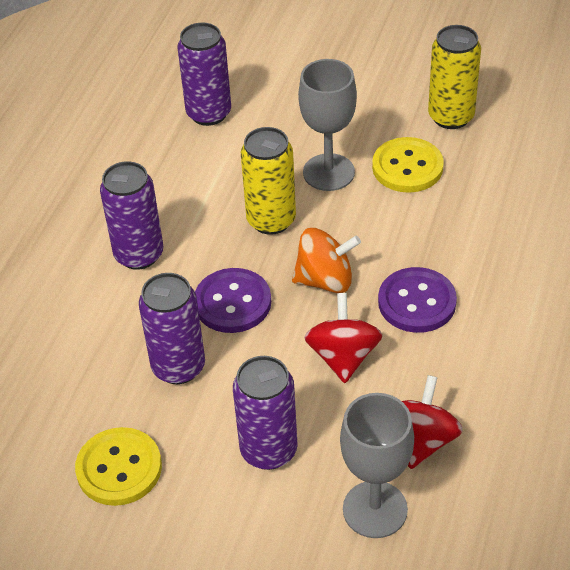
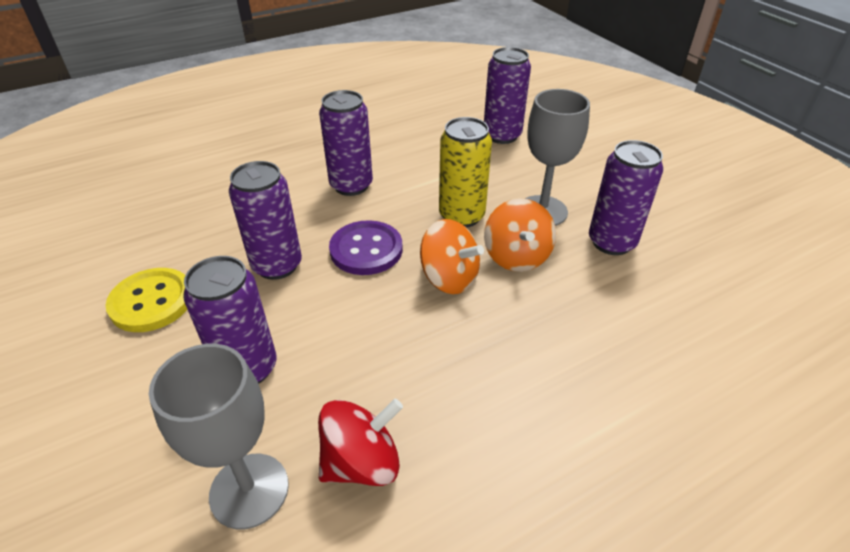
camera: 40 degrees right, 5 degrees down
red spinning top [304,293,382,383] -> none
yellow button [372,137,444,193] -> purple can [589,140,663,255]
purple button [378,267,457,333] -> none
yellow can [428,25,481,129] -> none
none -> orange spinning top [484,198,556,272]

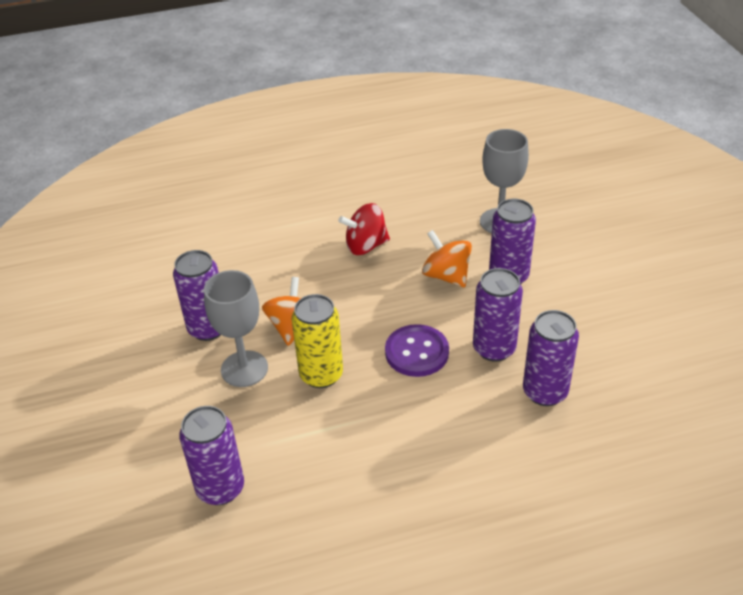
camera: 165 degrees left, 0 degrees up
yellow button [105,268,187,332] -> none
red spinning top [318,399,403,486] -> red spinning top moved to [338,203,390,255]
purple can [319,90,373,196] -> purple can moved to [523,310,579,406]
orange spinning top [420,219,484,294] -> orange spinning top moved to [422,230,472,287]

